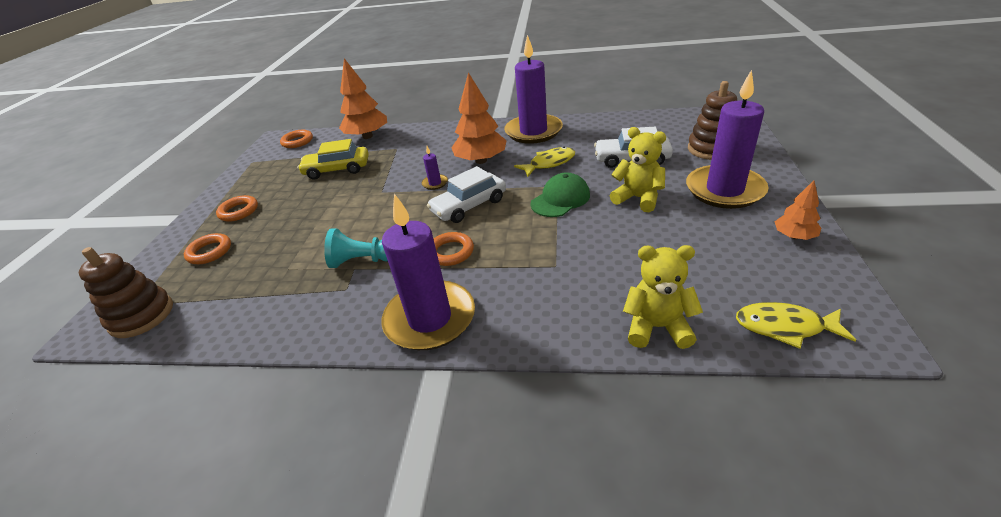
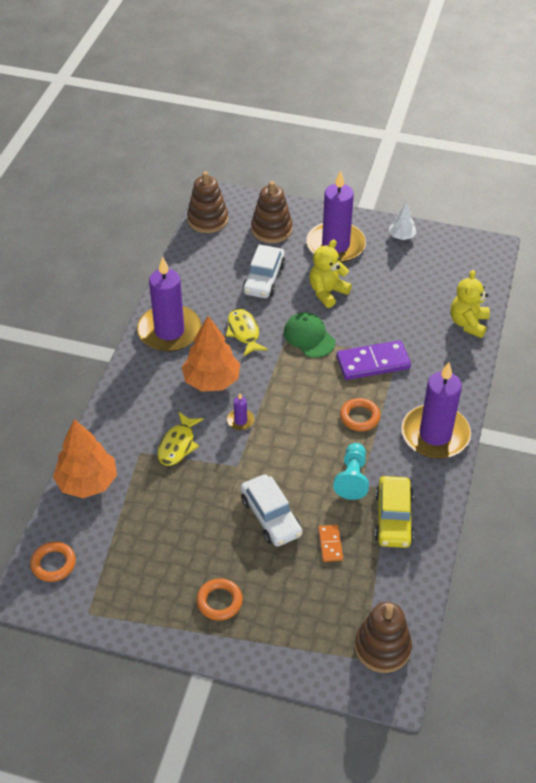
camera: 85 degrees left, 10 degrees up
orange ring [184,233,231,264] -> none
yellow car [297,139,369,179] -> yellow car moved to [375,476,414,548]
white car [427,166,506,223] -> white car moved to [240,474,302,547]
yellow fish [736,302,856,349] -> yellow fish moved to [158,412,204,466]
orange tree [775,180,821,240] -> white tree [389,203,417,240]
none -> brown stacking toy [187,171,228,233]
none -> orange domino [318,525,343,562]
none -> purple domino [336,340,411,380]

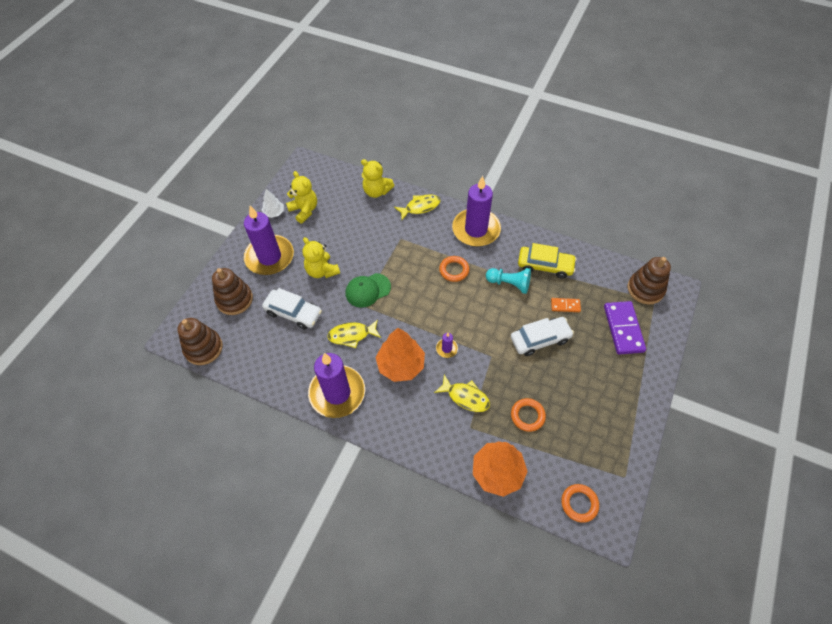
camera: 80 degrees left, 10 degrees up
orange ring [196,578,243,621] -> orange ring moved to [511,398,546,432]
purple domino [336,340,411,380] -> purple domino moved to [604,301,646,355]
none -> yellow teddy bear [286,171,317,223]
none -> yellow fish [394,194,441,220]

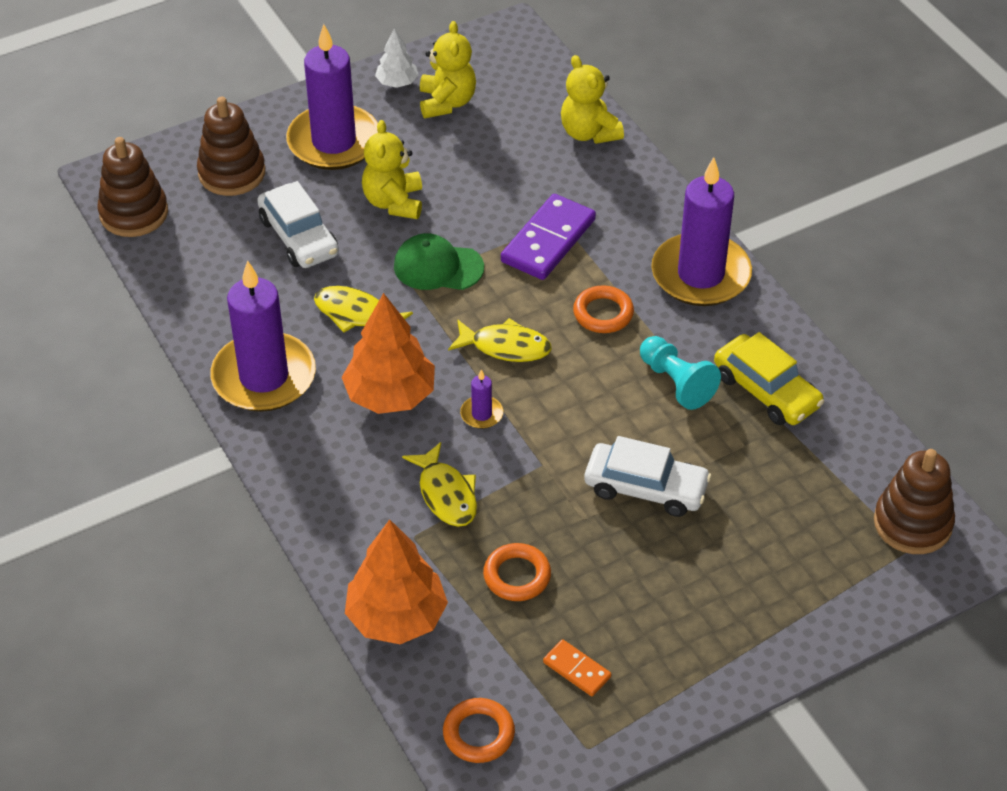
camera: 35 degrees right, 10 degrees down
yellow fish [394,194,441,220] -> yellow fish moved to [448,318,552,362]
orange domino [551,298,581,312] -> orange domino moved to [543,639,611,696]
purple domino [604,301,646,355] -> purple domino moved to [501,194,596,280]

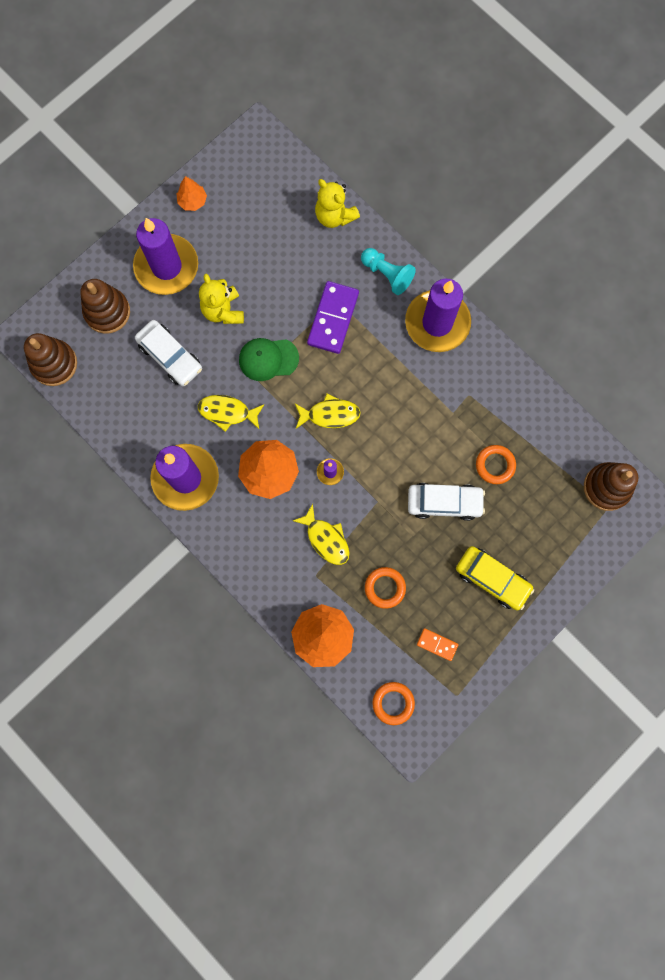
camera: 15 degrees left, 30 degrees up
white tree [375,28,418,88] -> orange tree [177,176,207,211]
yellow teddy bear [420,21,476,118] -> none
orange ring [573,286,634,333] -> orange ring moved to [476,445,516,484]
turquoise pawn [640,336,721,410] -> turquoise pawn moved to [361,248,416,295]
yellow car [714,332,824,425] -> yellow car moved to [456,546,534,610]

